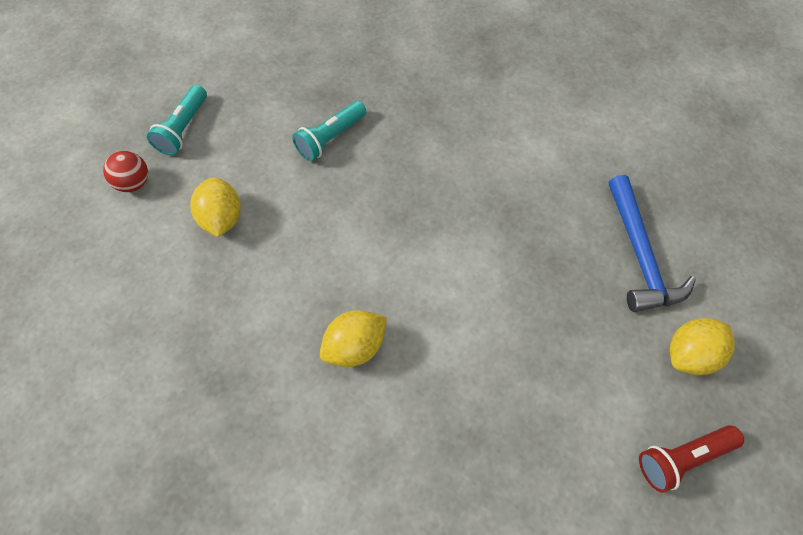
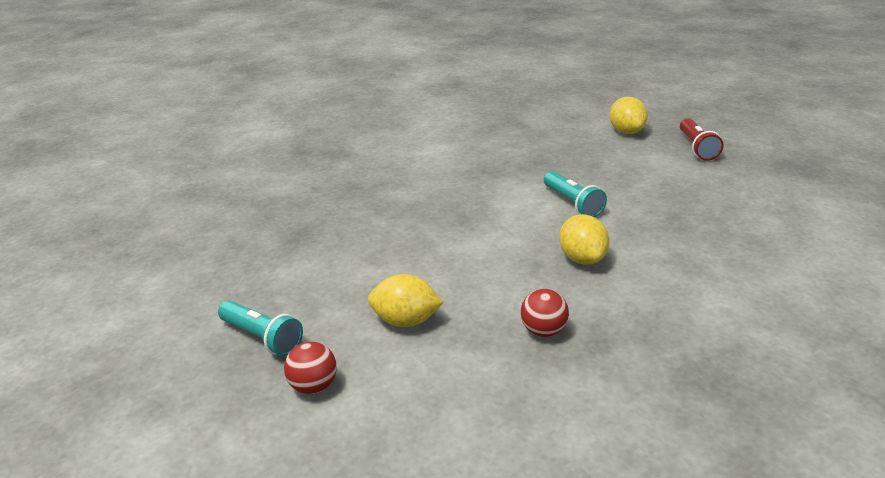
camera: 70 degrees left, 30 degrees down
turquoise flashlight [292,101,366,161] -> turquoise flashlight moved to [544,171,607,217]
blue hammer [609,175,696,312] -> none
none -> red ball [521,289,569,337]

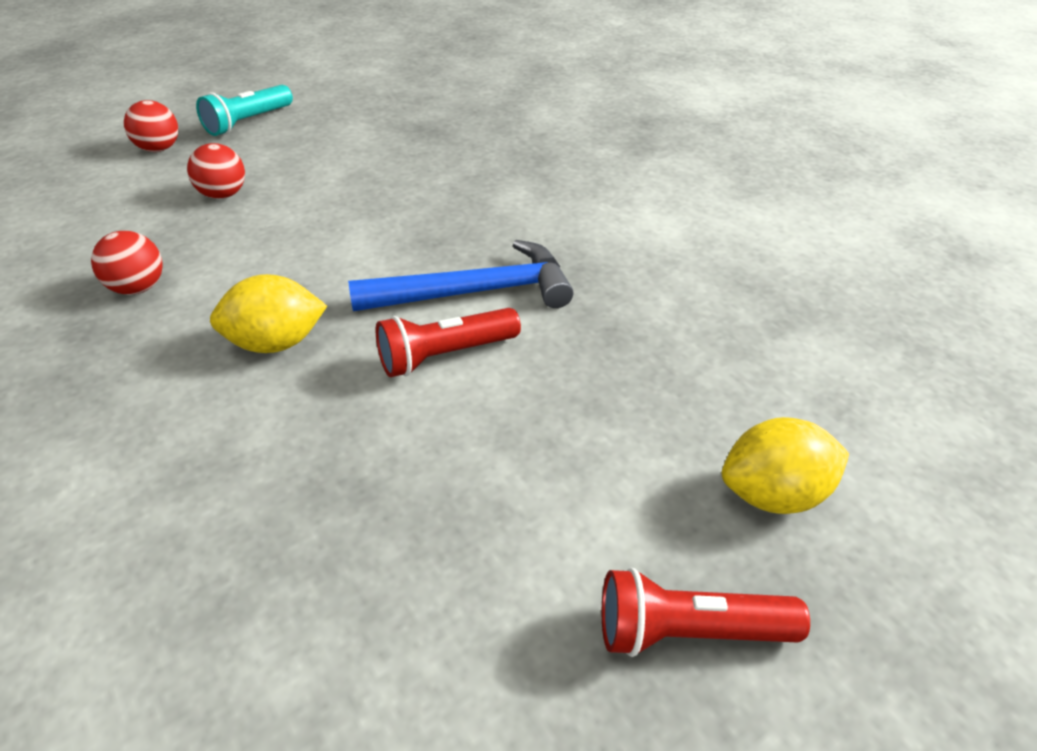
camera: 90 degrees right, 10 degrees up
yellow lemon [368,274,444,327] -> red ball [187,143,245,199]
turquoise flashlight [544,171,607,217] -> red flashlight [376,308,521,377]
none -> blue hammer [348,240,573,311]

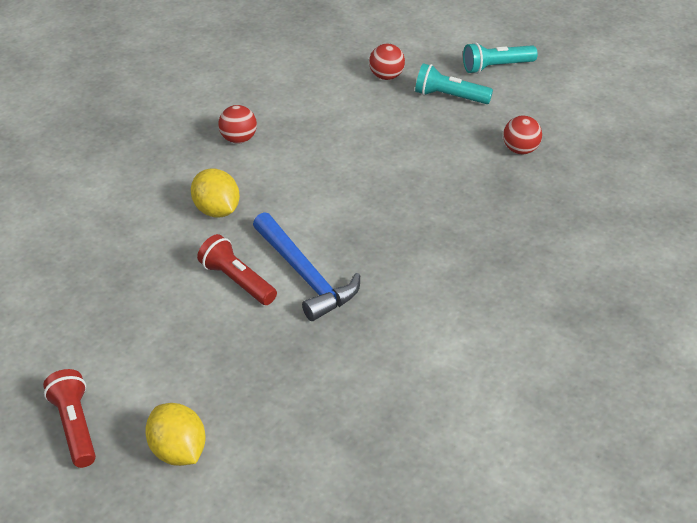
camera: 70 degrees right, 0 degrees up
red ball [187,143,245,199] -> red ball moved to [503,116,542,154]
none -> turquoise flashlight [463,42,538,74]

